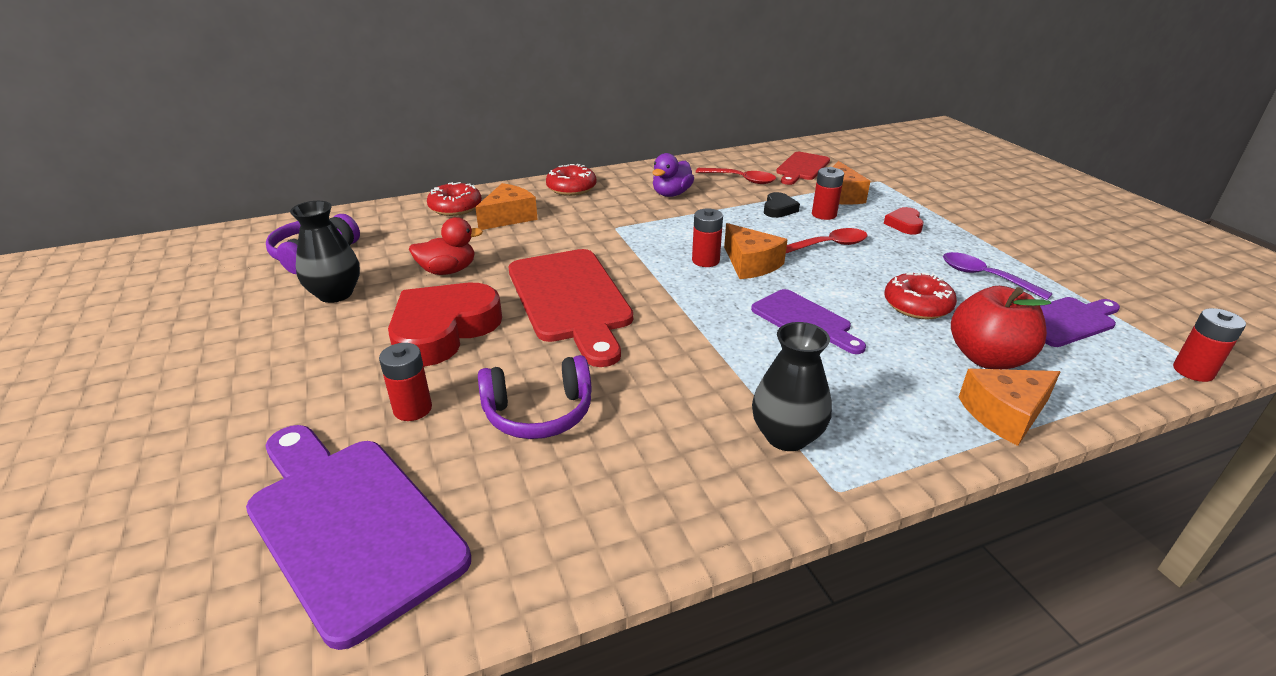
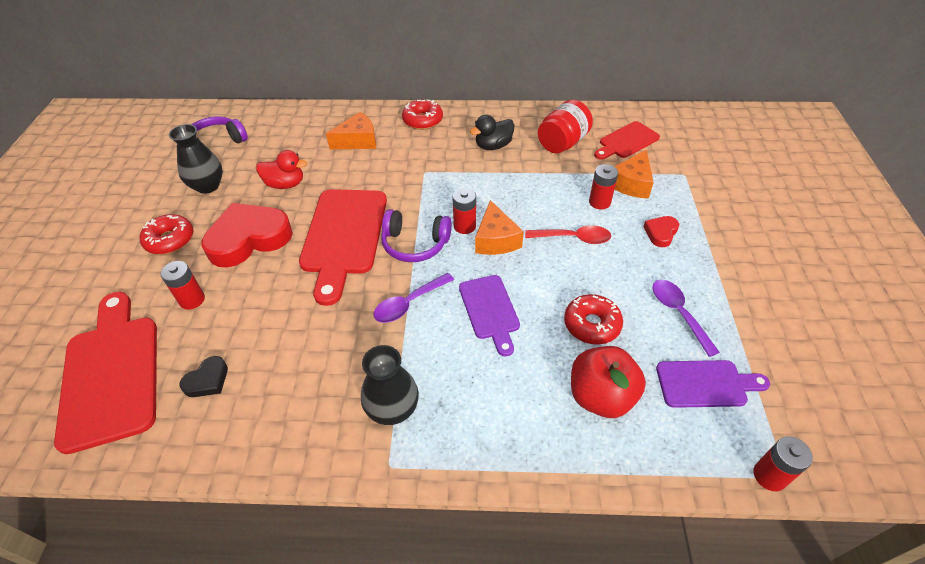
camera: 25 degrees right, 15 degrees up
purple cutting board [246,425,471,650] -> red cutting board [54,292,157,454]
red donut [427,182,482,216] -> red donut moved to [140,214,193,254]
purple headphones [478,355,591,439] -> purple headphones moved to [381,209,452,262]
purple duck [652,153,694,197] -> black duck [470,115,514,150]
red spoon [696,168,776,184] -> red jar [538,100,593,153]
black heart [764,192,800,218] -> black heart moved to [180,356,228,397]
orange cheese [958,369,1060,446] -> none
none -> purple spoon [374,273,454,323]

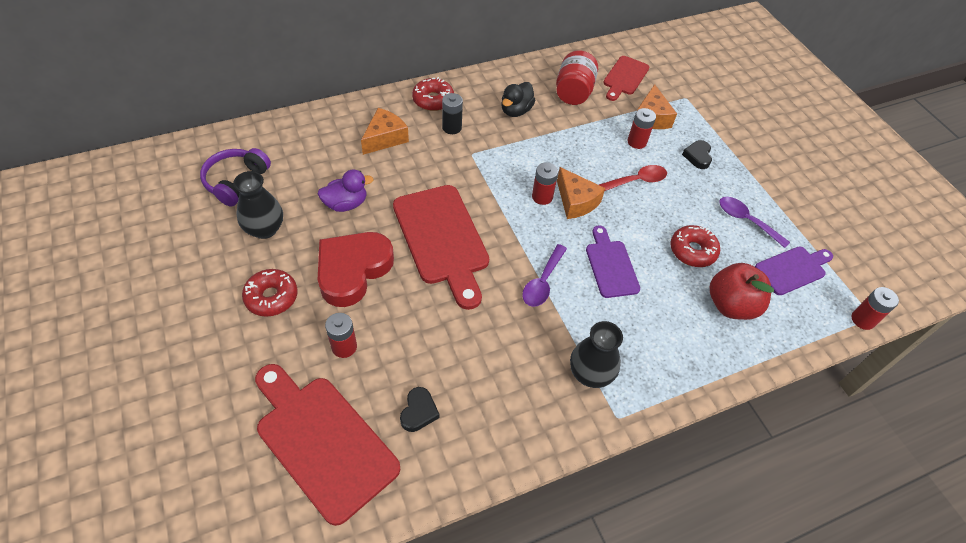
camera: 30 degrees left, 5 degrees up
red duck [256,150,307,189] -> purple duck [318,170,374,212]
purple headphones [381,209,452,262] -> none
purple cutting board [459,275,520,357] -> purple cutting board turned 150 degrees counterclockwise [586,225,640,298]
red heart [643,216,679,247] -> black heart [682,140,712,169]
none -> black battery [442,93,463,134]

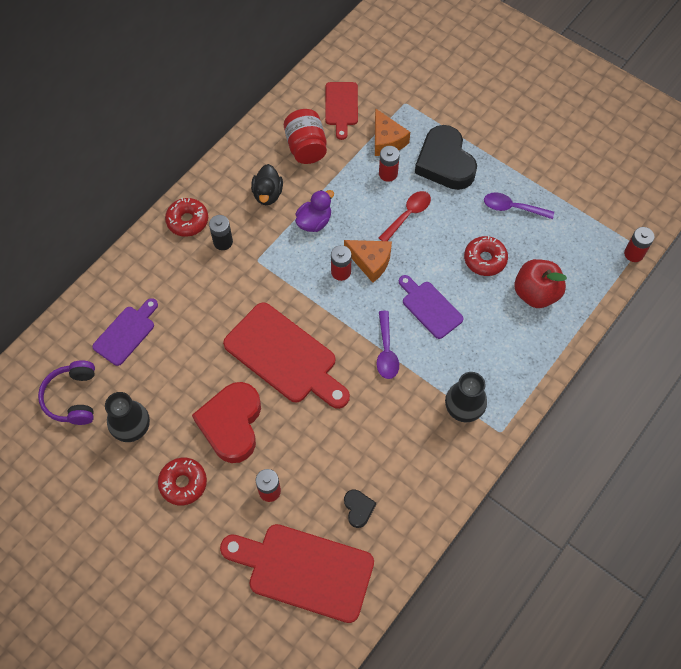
camera: 25 degrees left, 10 degrees up
purple duck [318,170,374,212] -> purple duck moved to [295,190,334,232]
orange cheese [361,108,409,155] -> none
black heart [682,140,712,169] -> black heart [415,125,477,190], size x2.20
purple cutting board [755,246,833,295] -> purple cutting board moved to [92,298,158,366]

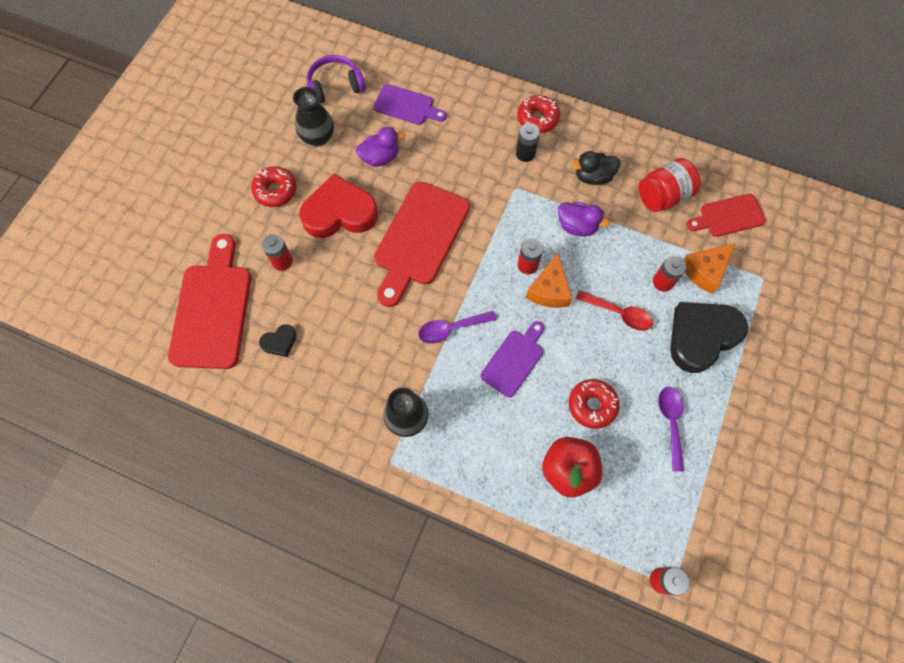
camera: 75 degrees right, 5 degrees up
none -> purple duck [356,127,405,167]

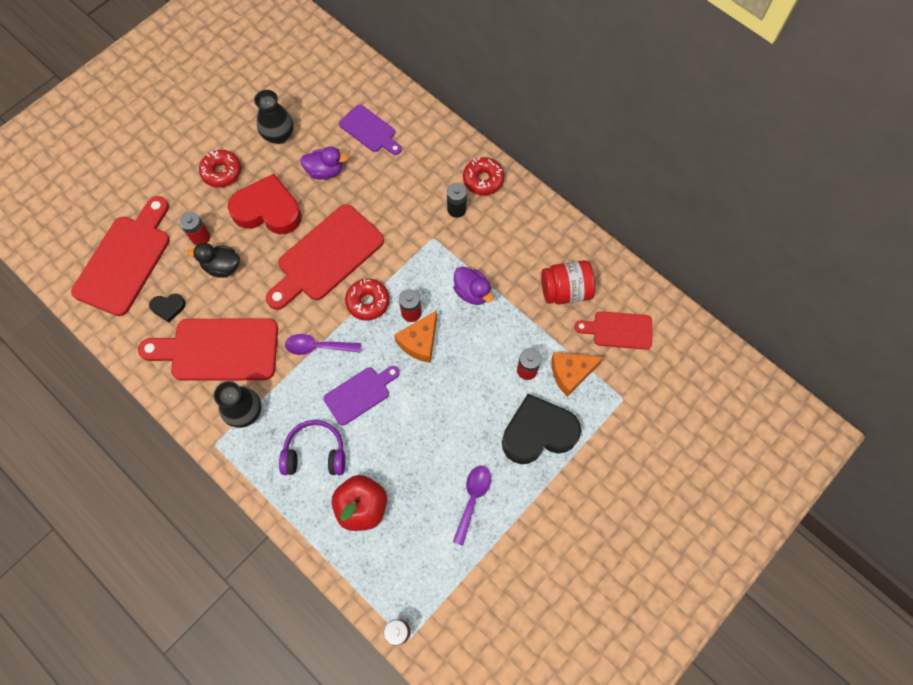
camera: 20 degrees right, 0 degrees up
purple headphones [307,55,366,103] -> purple headphones moved to [279,420,345,475]
red donut [569,379,620,429] -> red donut moved to [345,279,389,321]
black duck [571,151,621,185] -> black duck moved to [187,243,240,278]
red spoon [576,290,653,331] -> none
none -> red cutting board [138,318,278,381]

